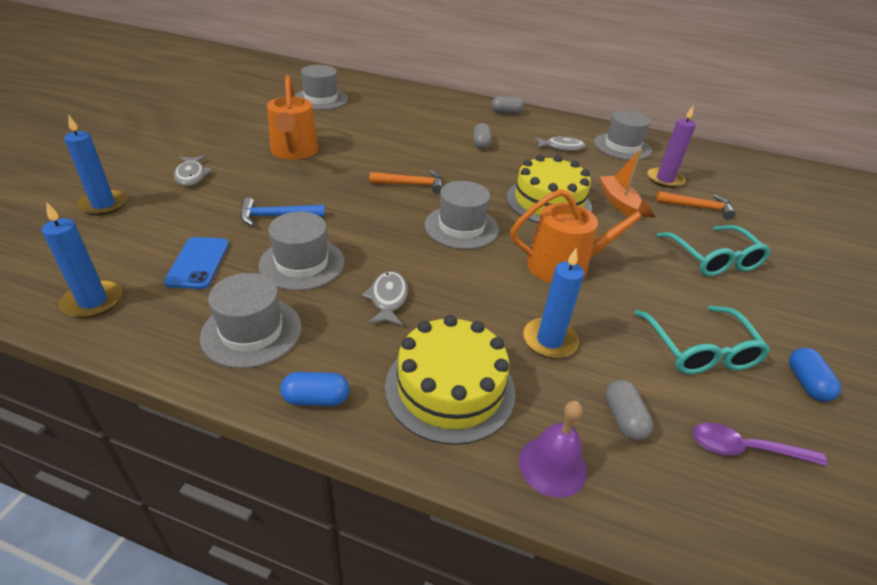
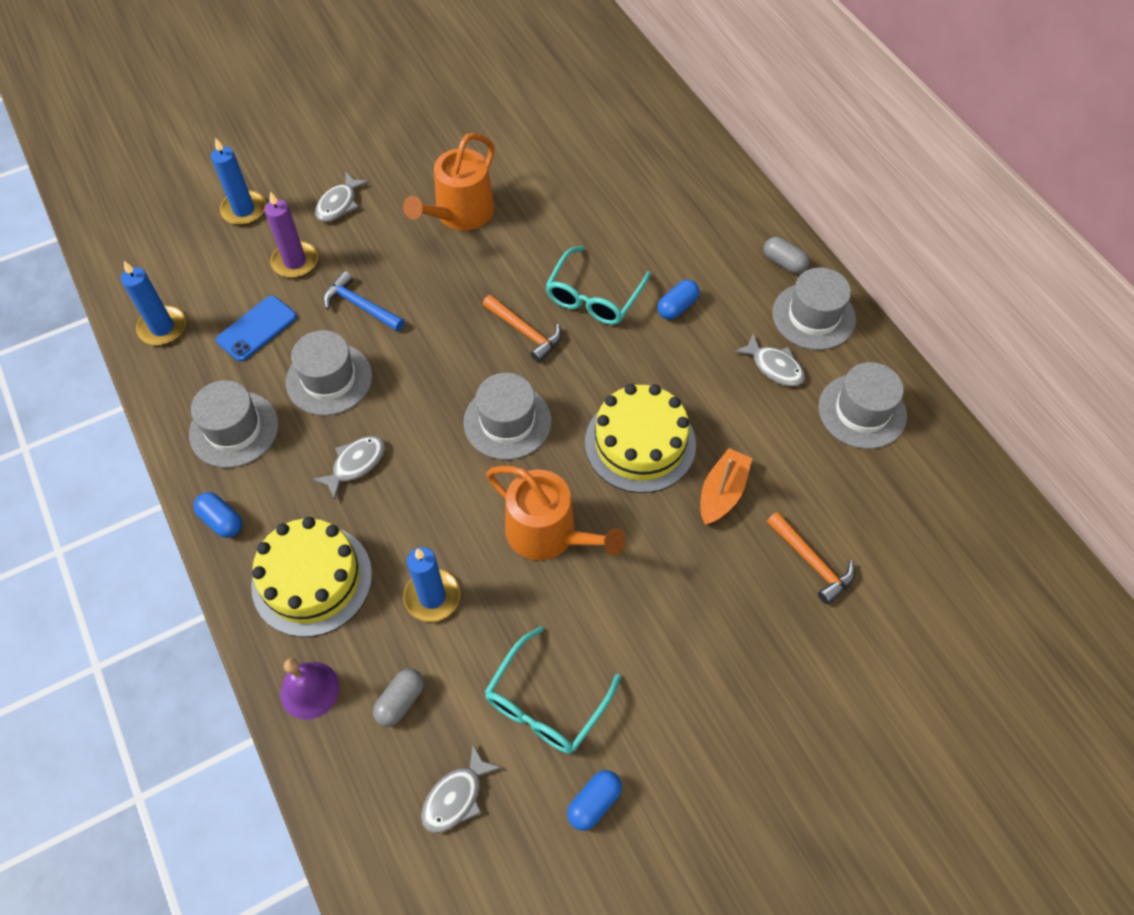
camera: 45 degrees right, 20 degrees up
grey hat [295,65,348,110] -> grey hat moved to [772,268,856,350]
grey capsule [473,123,492,149] -> blue capsule [657,280,699,320]
purple candle [647,106,696,188] -> purple candle moved to [264,192,318,278]
turquoise glasses [657,225,771,276] -> turquoise glasses moved to [545,246,651,325]
purple spoon [692,423,828,466] -> grey fish [421,745,502,833]

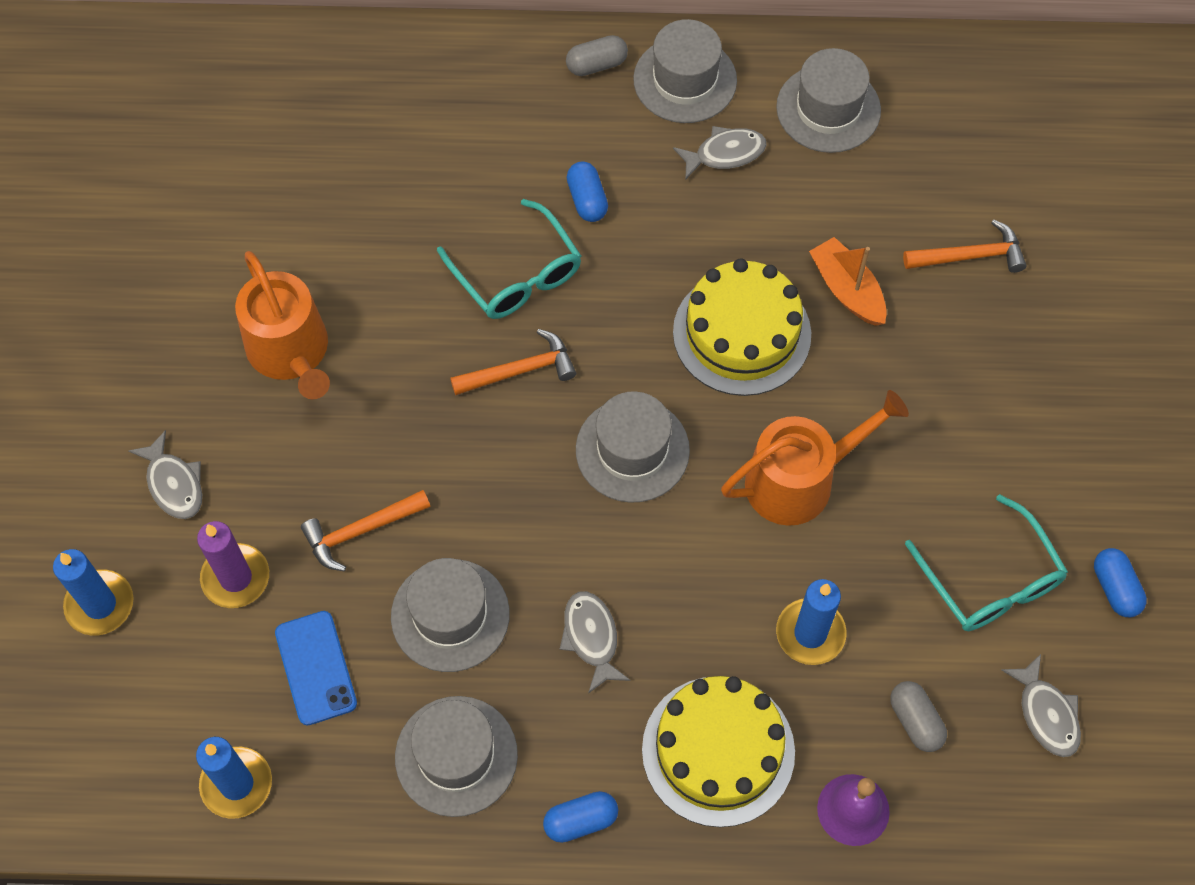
camera: 60 degrees left, 5 degrees up
blue hammer [323,271,405,331] -> orange hammer [301,490,431,571]

